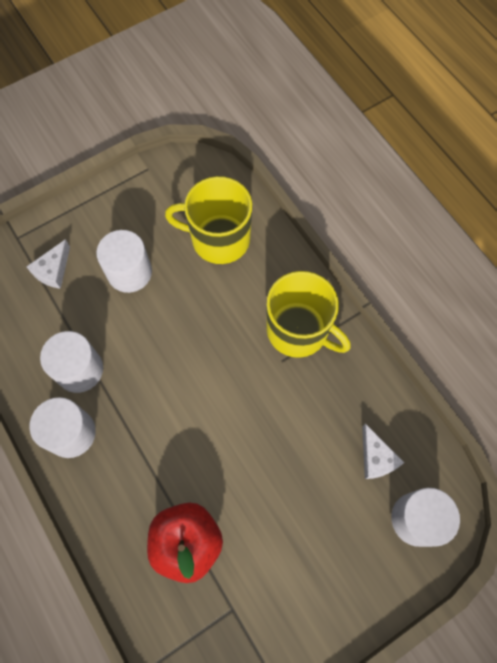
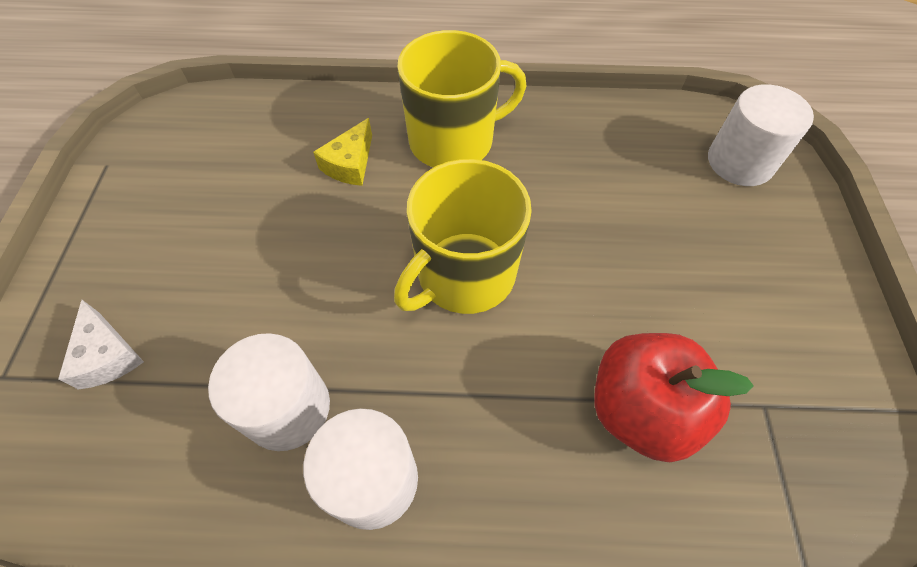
camera: 55 degrees left, 10 degrees down
white cylinder [96,230,152,293] -> none
yellow mug [165,176,252,264] -> yellow mug moved to [394,159,532,314]
white cheese [362,424,404,479] -> none
none -> yellow cheese [313,118,372,186]

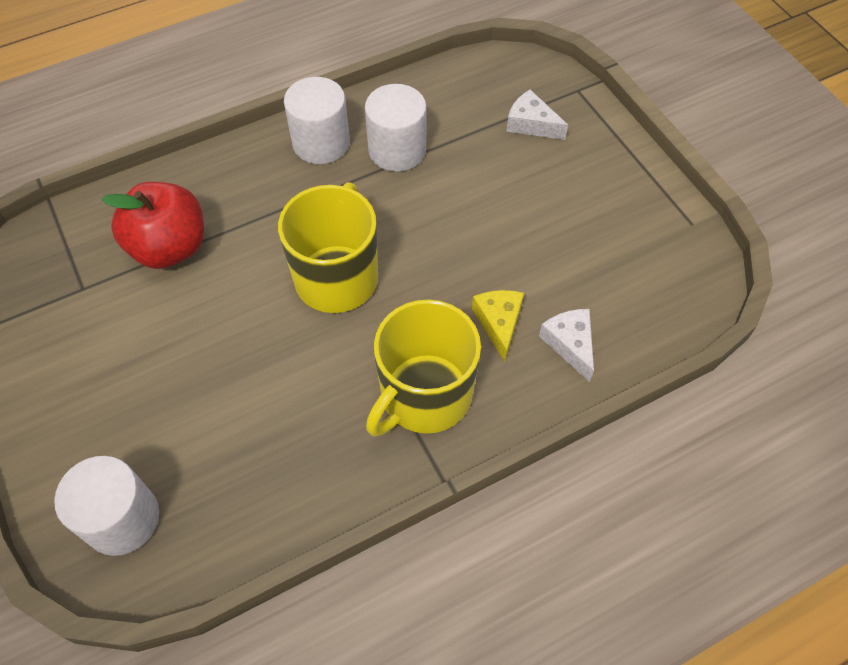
camera: 150 degrees right, 0 degrees up
none -> white cheese [539,309,594,382]

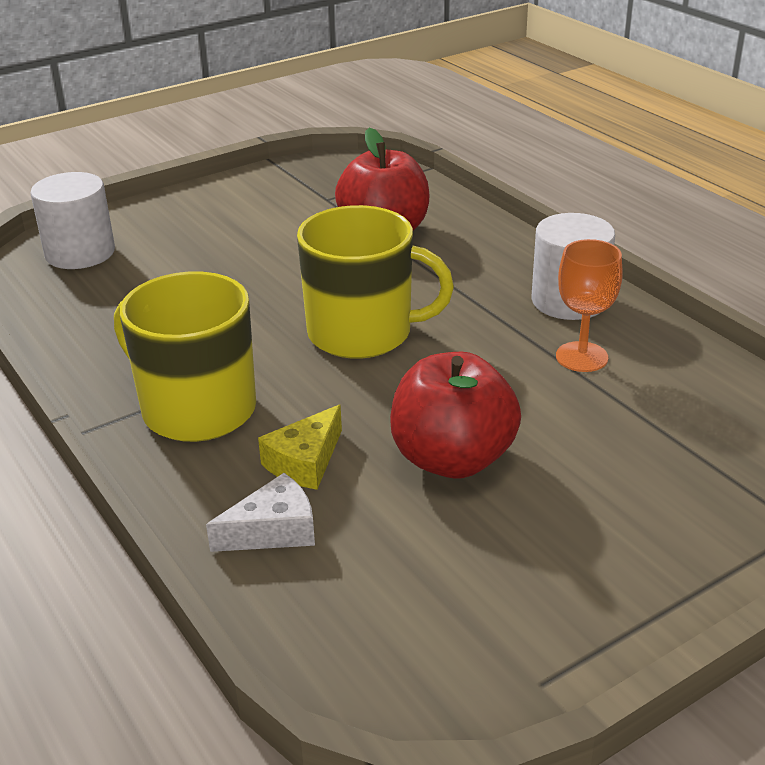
camera: 85 degrees right, 25 degrees down
white cylinder [365,84,426,172] -> orange goblet [556,239,623,372]
yellow cheese [472,290,524,362] -> yellow cheese turned 135 degrees clockwise [258,405,342,490]
white cheese [506,90,568,140] -> none
none -> red apple [390,352,521,479]

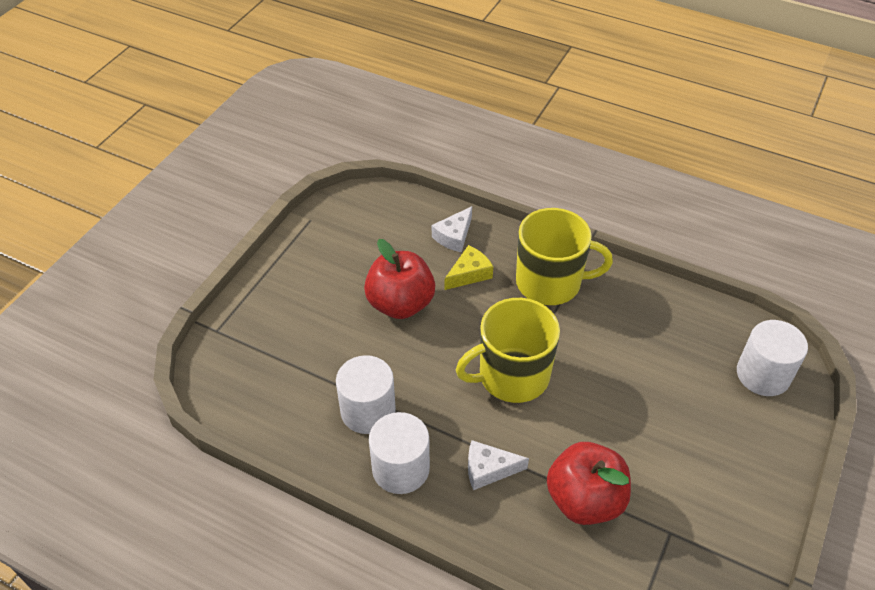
camera: 150 degrees right, 15 degrees up
yellow cheese [258,405,342,490] -> yellow cheese turned 45 degrees clockwise [445,245,493,290]
orange goblet [556,239,623,372] -> white cylinder [336,355,396,434]
none -> white cheese [468,440,529,490]

